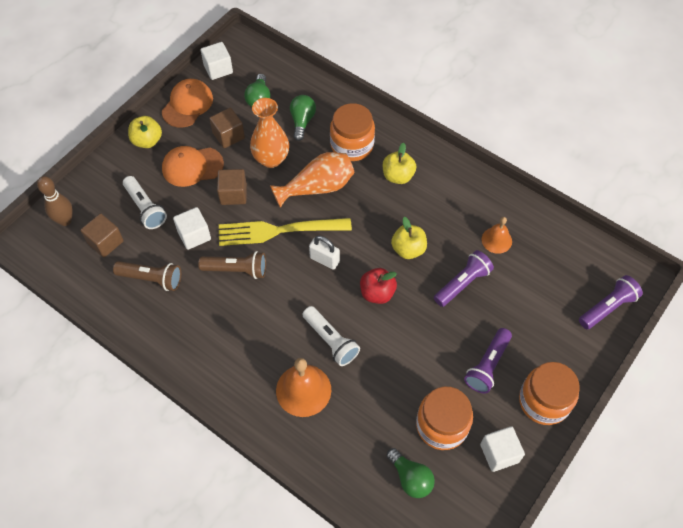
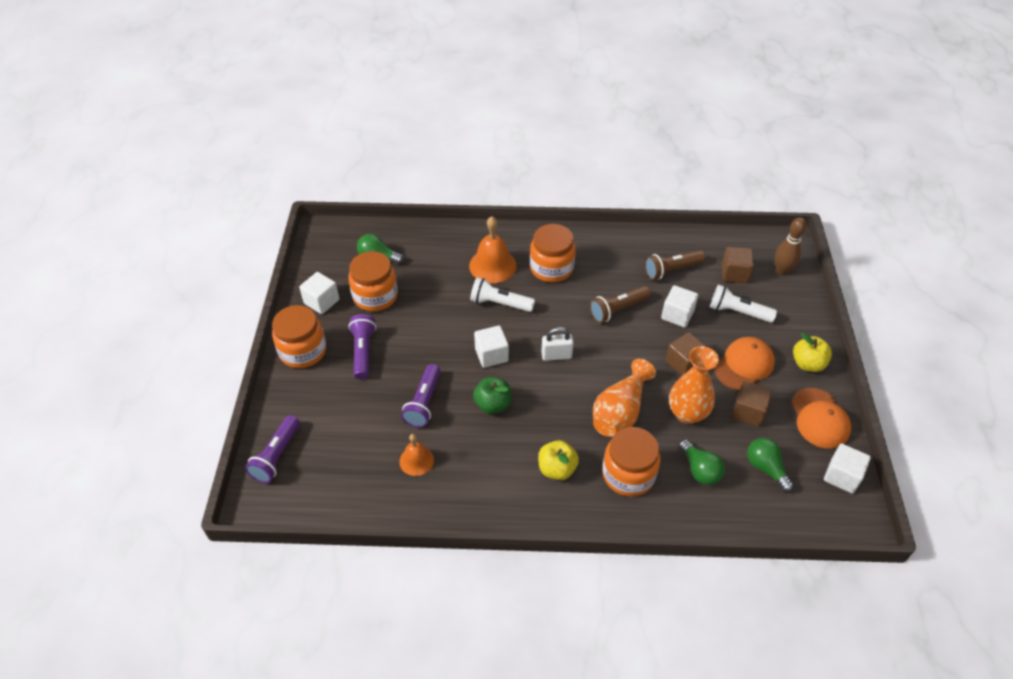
camera: 145 degrees right, 10 degrees down
yellow fork [219,218,352,246] -> none
red apple [360,268,397,304] -> white cube [474,325,509,368]
yellow apple [391,217,427,259] -> green apple [473,377,511,414]
none -> orange jar [530,224,576,282]

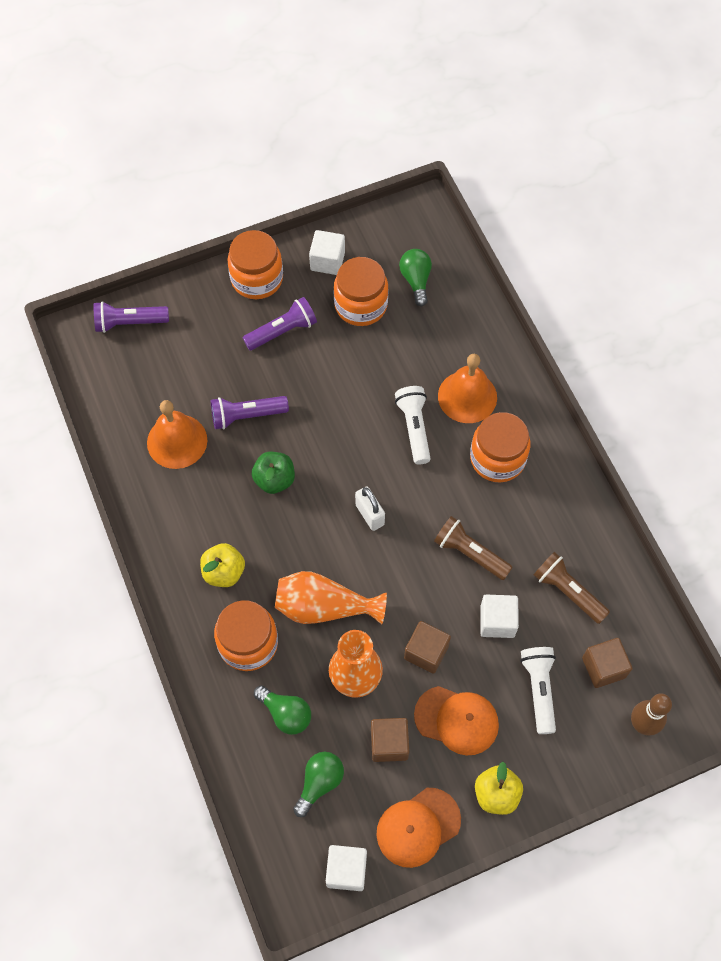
camera: 65 degrees right, 15 degrees up
orange bell [399,434,434,476] -> orange bell [147,400,208,469], size x1.64
white cube [474,325,509,368] -> none
green light bulb [679,439,725,485] -> green light bulb turned 90 degrees counterclockwise [254,685,311,735]

